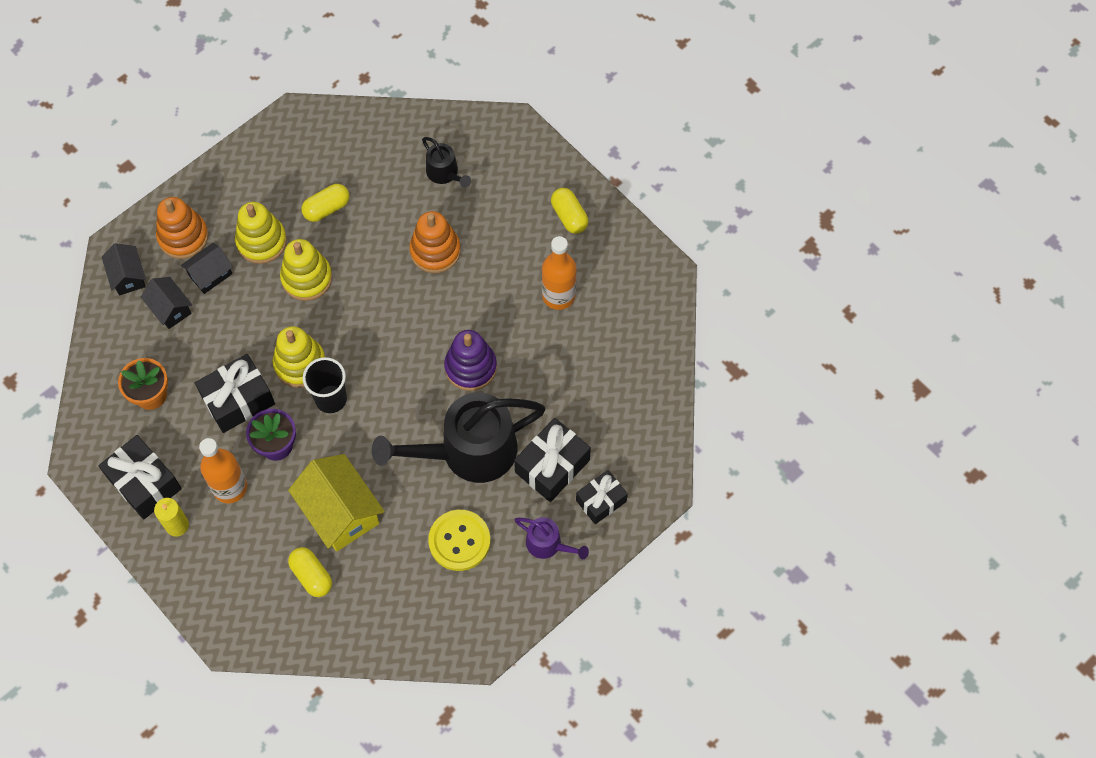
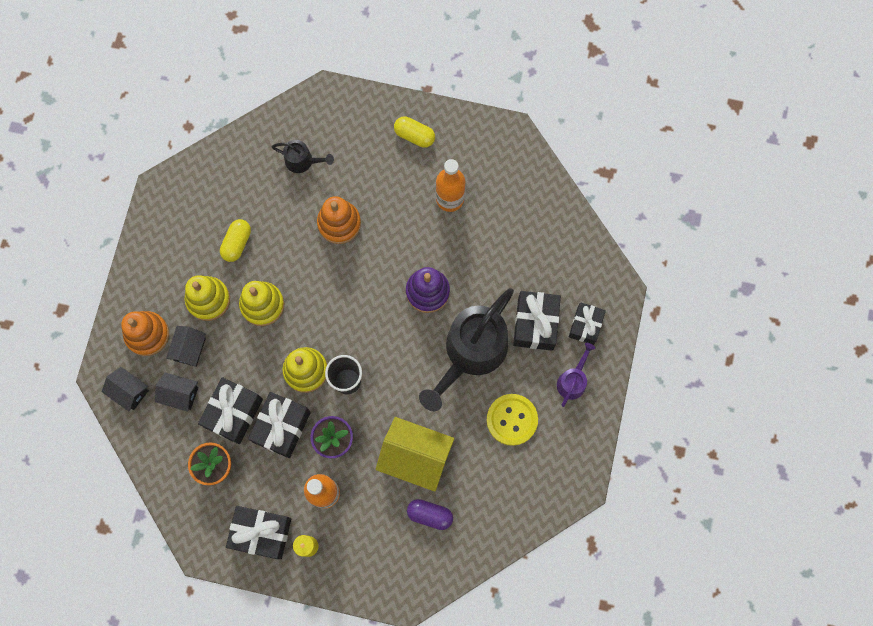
camera: 35 degrees left, 10 degrees up
yellow capsule [288,547,332,597] -> purple capsule [407,499,453,530]
purple watering can [514,517,589,559] -> purple watering can turned 60 degrees counterclockwise [557,343,595,407]
none -> black gift [198,377,263,444]

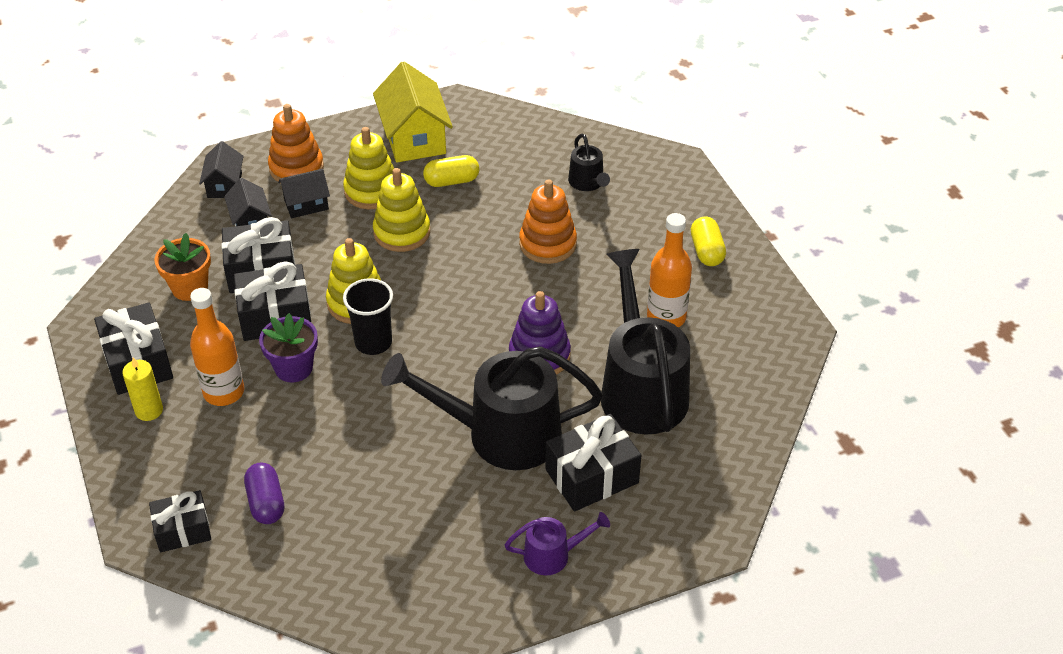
camera: 55 degrees right, 30 degrees down
yellow house [376,417,454,492] -> yellow house moved to [373,62,453,162]
yellow button [487,394,538,446] -> none
black gift [569,302,606,345] -> black gift moved to [149,490,211,552]
none -> black watering can [601,249,690,435]

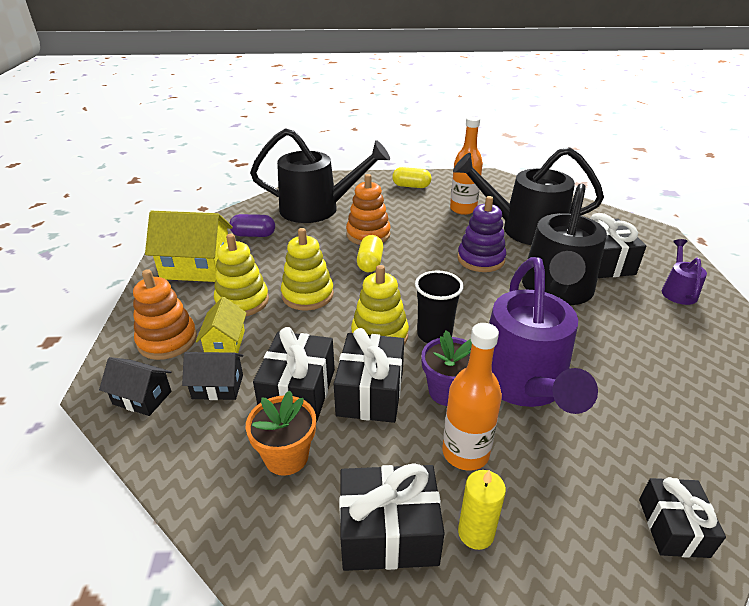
camera: 70 degrees left, 10 degrees down
purple capsule [244,462,284,524] -> purple capsule moved to [229,214,275,237]
black house [278,169,330,218] -> yellow house [196,297,246,353]
yellow capsule [423,155,479,187] -> yellow capsule moved to [357,235,383,272]
black watering can [568,133,610,191] -> black watering can [250,128,390,223], size x2.17
none -> purple watering can [489,257,598,414]

